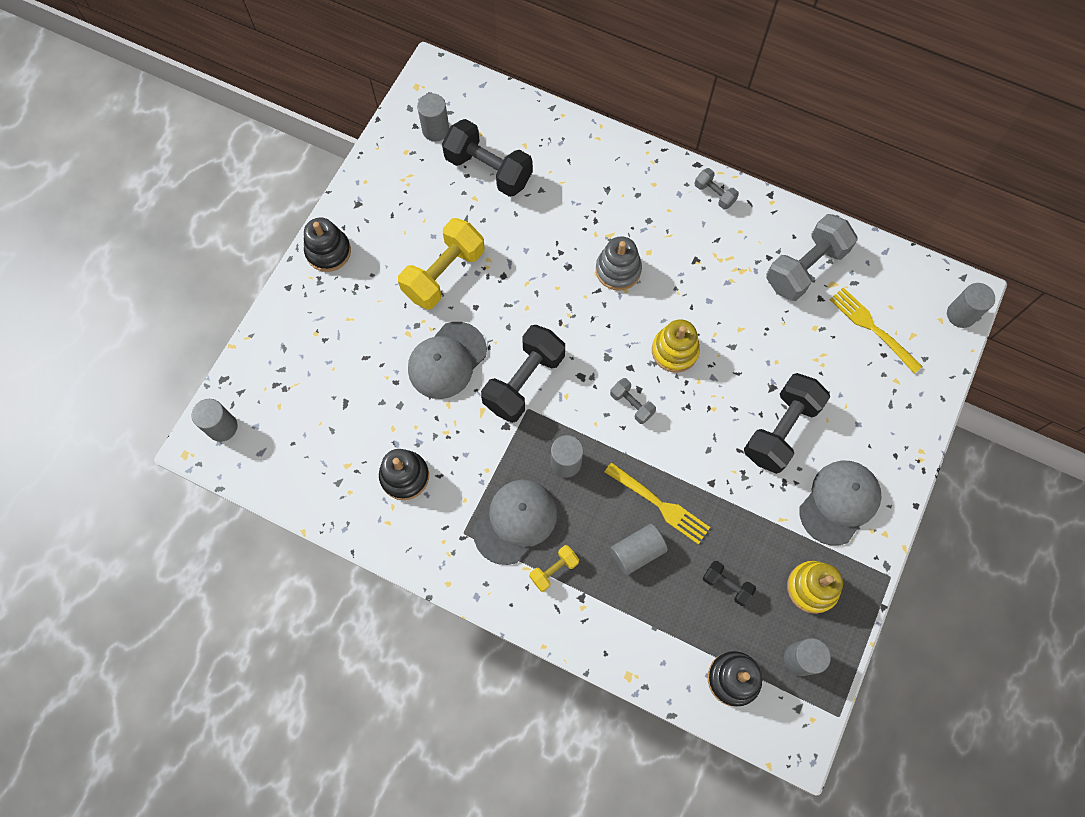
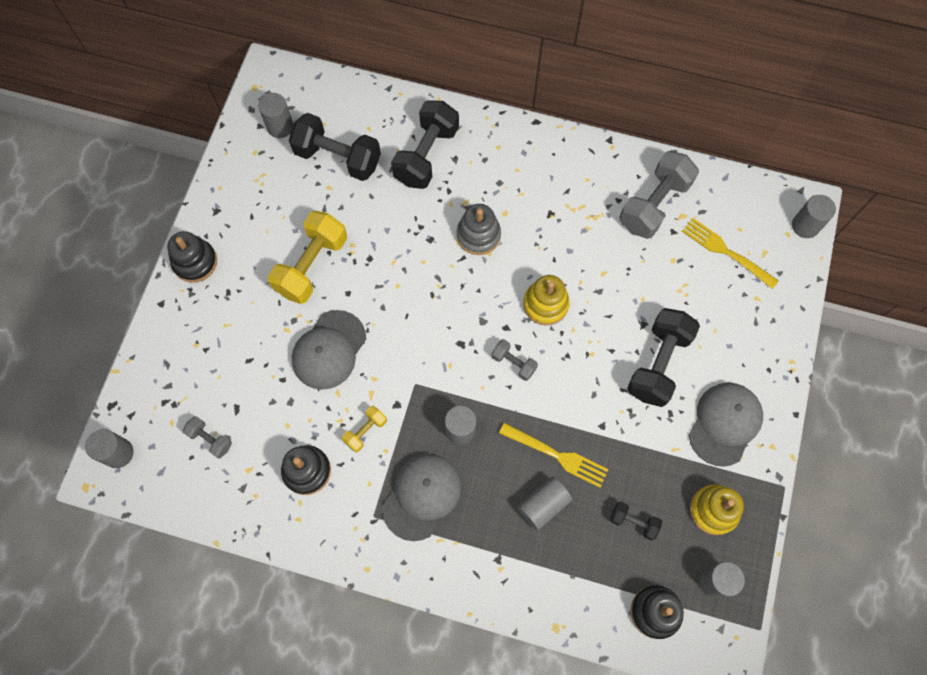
camera: 10 degrees left, 0 degrees up
black dumbbell [481,325,565,423] -> black dumbbell moved to [391,100,459,189]
yellow dumbbell [529,545,579,592] -> yellow dumbbell moved to [342,406,387,452]
grey dumbbell [695,168,739,210] -> grey dumbbell moved to [183,416,232,459]

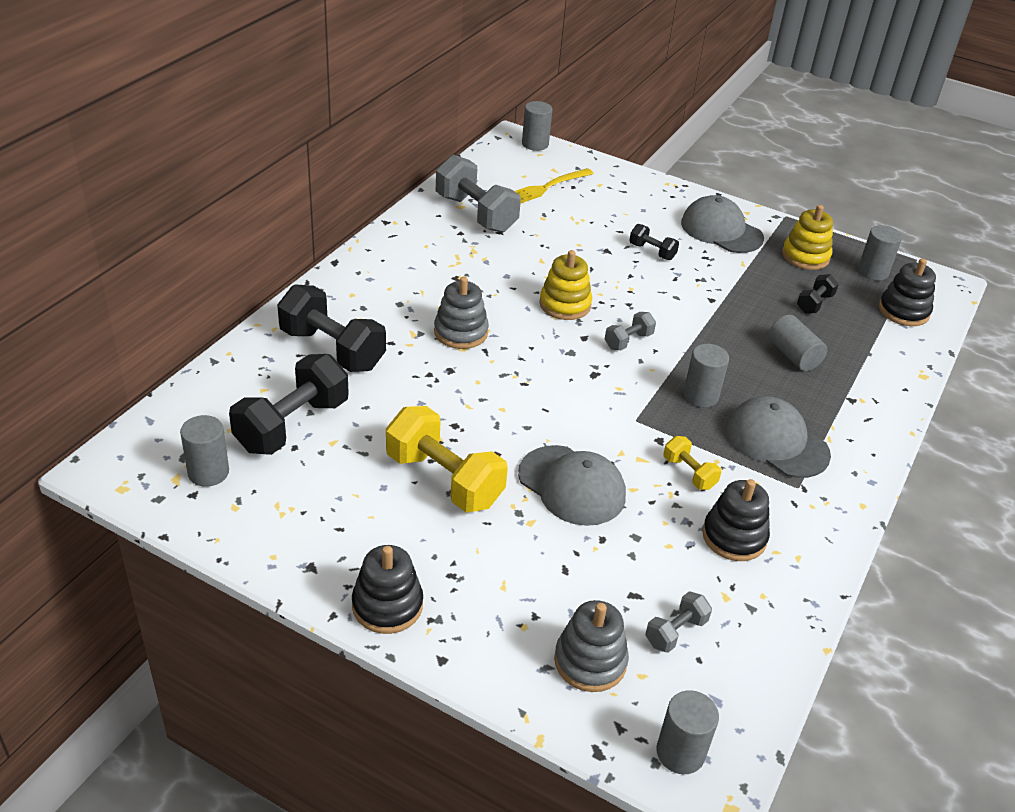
camera: 80 degrees left, 30 degrees down
yellow fork [499,423,609,488] -> none
black dumbbell [627,308,700,407] -> black dumbbell [629,224,679,260], size x0.49
none -> grey stacking toy [554,600,629,692]

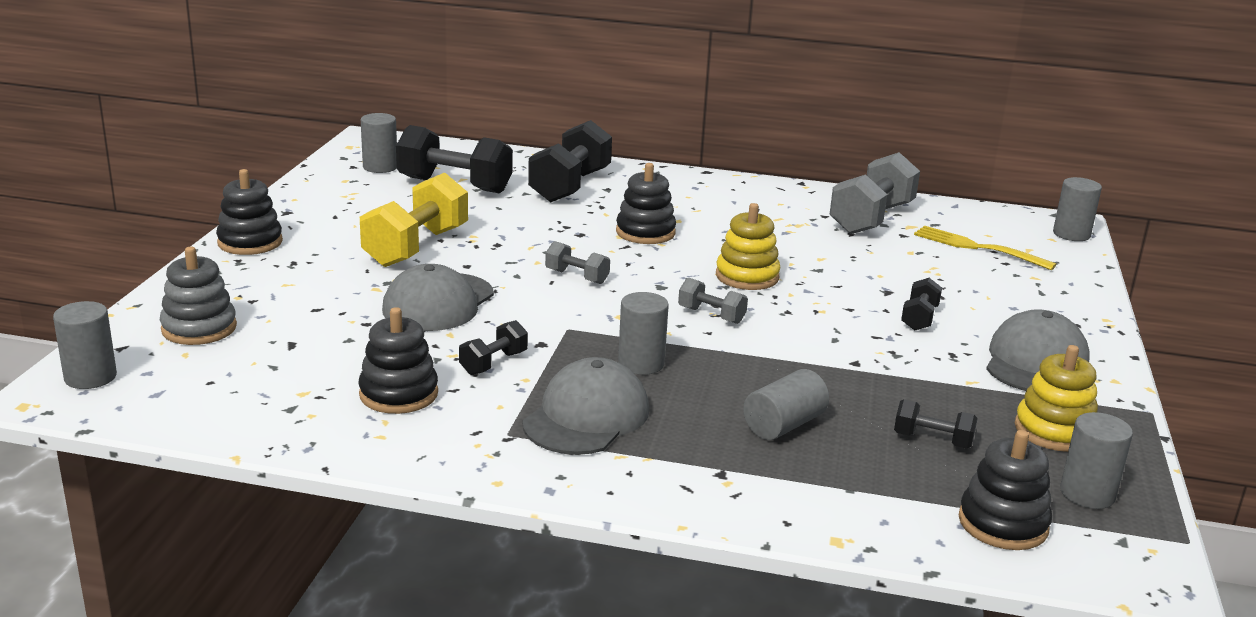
camera: 75 degrees right, 15 degrees down
grey stacking toy [434,277,489,349] -> black stacking toy [616,163,676,244]
grey dumbbell [645,591,712,653] -> grey dumbbell moved to [545,241,610,284]
yellow dumbbell [664,436,721,490] -> black dumbbell [459,320,528,375]

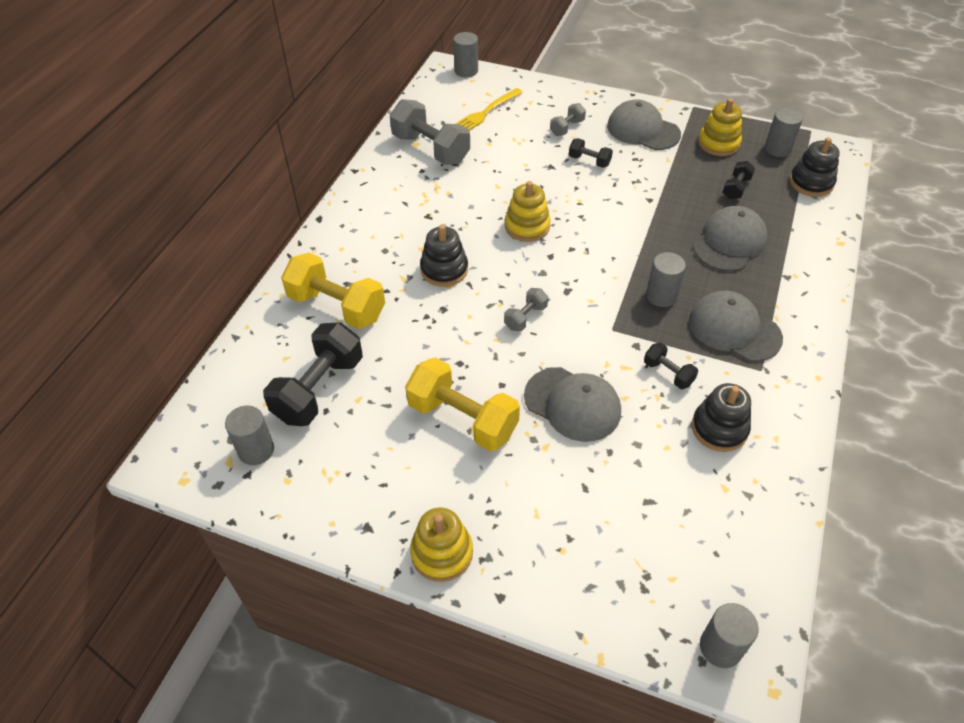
camera: 80 degrees left, 25 degrees up
grey stacking toy [160,247,237,345] -> none
black stacking toy [216,169,283,255] -> yellow stacking toy [410,507,473,582]
black dumbbell [528,120,612,202] -> yellow dumbbell [281,253,385,329]
grey dumbbell [678,278,748,324] -> grey dumbbell moved to [550,103,586,136]
grey cylinder [743,369,829,440] -> grey cap [693,206,768,271]

